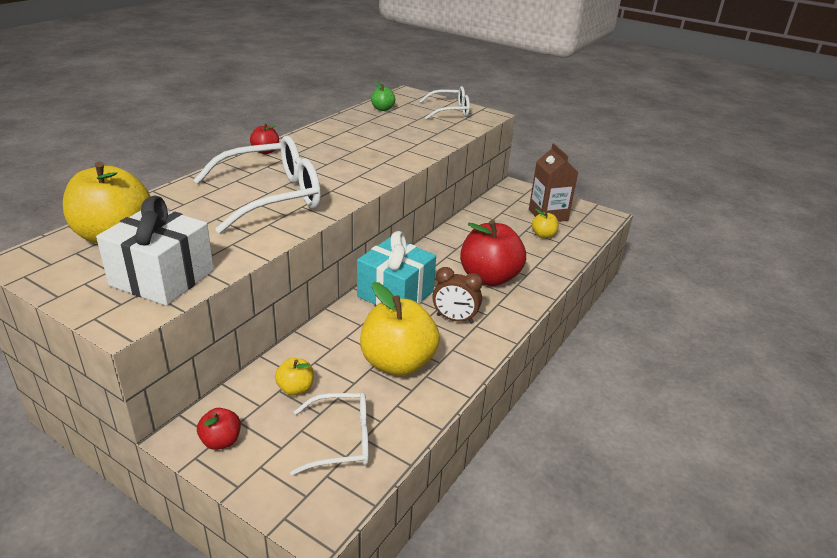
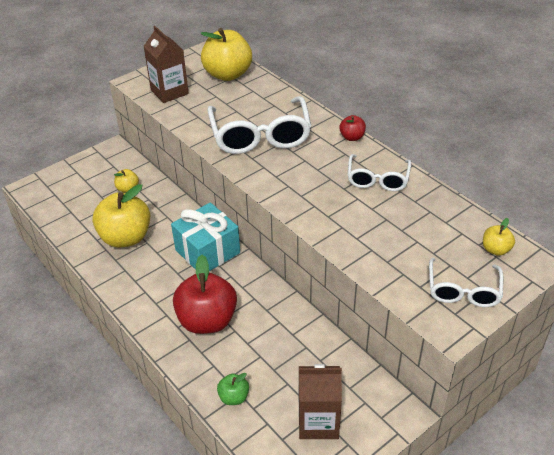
camera: 110 degrees right, 10 degrees up
white gift [96,196,214,306] -> brown carton [143,26,189,103]
red apple [197,408,241,450] -> none
white glasses [290,392,369,475] -> white glasses moved to [347,154,411,191]
green apple [371,81,395,111] -> green apple moved to [217,373,249,405]
brown clock [432,267,483,324] -> none
yellow apple [532,209,559,238] -> yellow apple moved to [483,218,515,256]

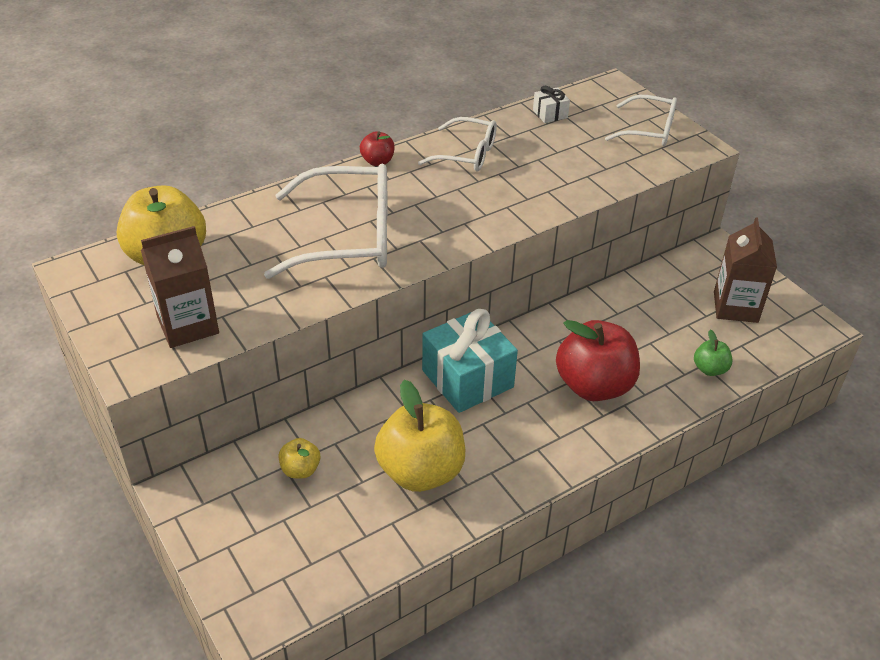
camera: 85 degrees left, 0 degrees up
yellow apple [483,218,515,256] -> none
none -> white gift [533,86,570,123]

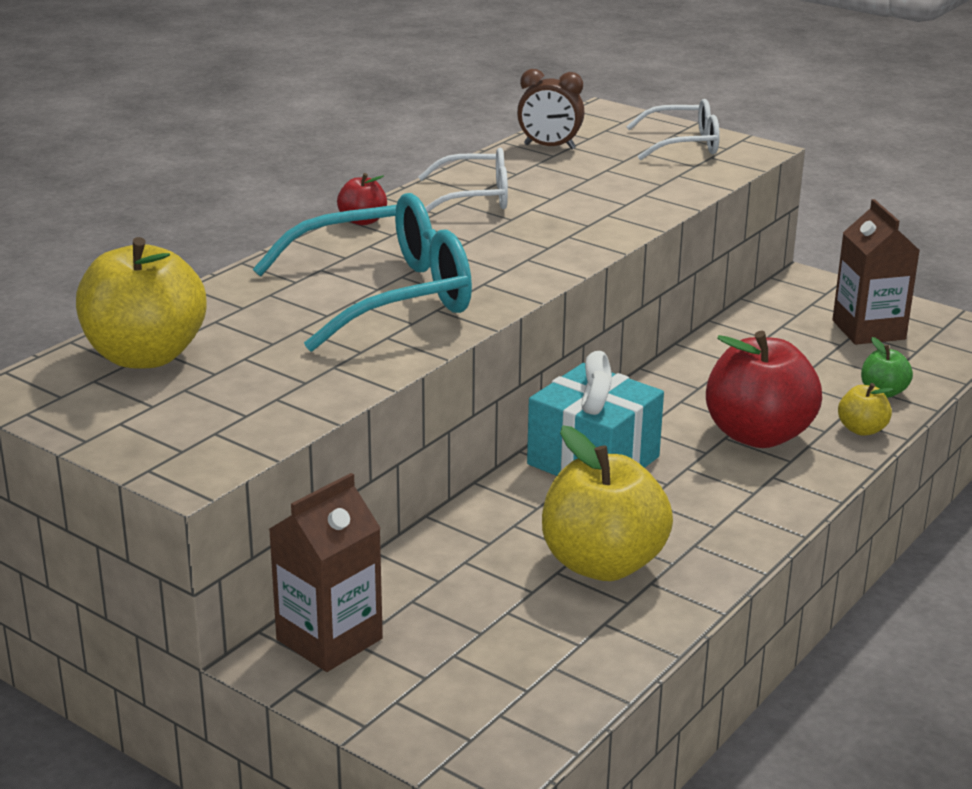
camera: 20 degrees left, 15 degrees down
brown carton [141,226,219,348] -> brown carton moved to [269,473,383,672]
white glasses [264,164,387,279] -> turquoise glasses [253,193,472,352]
yellow apple [278,438,320,478] -> yellow apple moved to [838,383,893,436]
white gift [533,86,570,123] -> brown clock [517,69,584,149]

